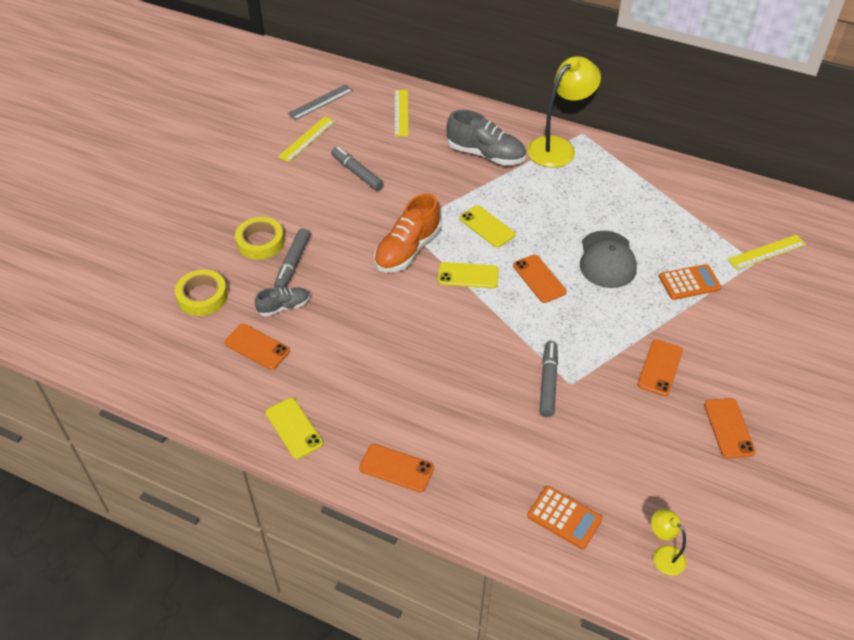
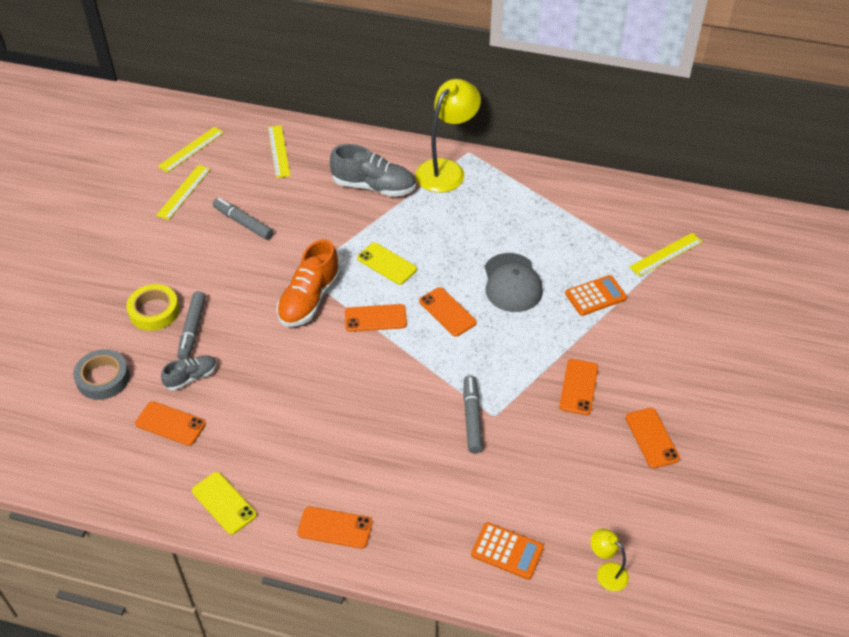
camera: 10 degrees left, 0 degrees up
yellow tape [175,270,228,316] -> grey tape [73,349,130,400]
grey ruler [287,84,353,120] -> yellow ruler [158,127,224,173]
yellow phone [438,262,499,288] -> orange phone [345,304,407,332]

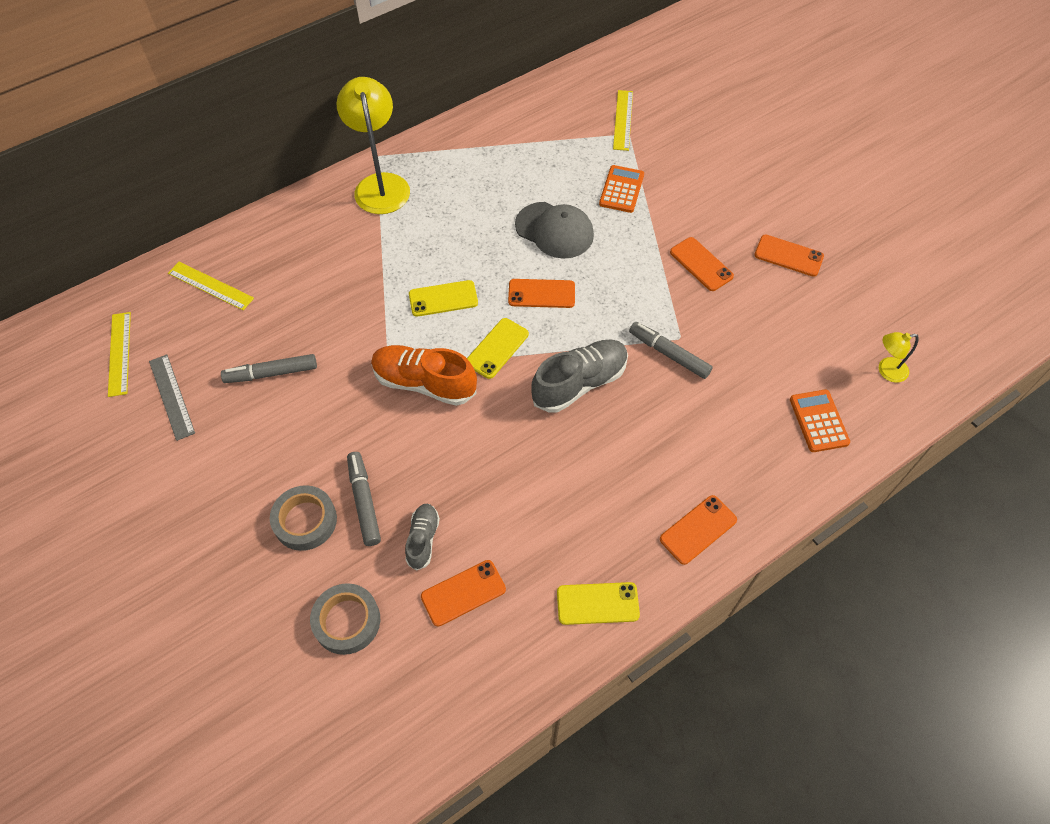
camera: 50 degrees left, 10 degrees up
yellow tape [127,284,179,331] -> grey tape [270,485,337,551]
yellow ruler [156,165,211,220] -> grey ruler [149,354,195,441]
grey marker [177,291,206,360] -> grey marker turned 150 degrees counterclockwise [347,452,381,546]
orange shoe [277,239,341,327] -> orange shoe turned 135 degrees clockwise [371,345,477,406]
grey shoe [330,144,415,197] -> grey shoe moved to [531,339,628,413]
orange phone [345,304,407,332] -> yellow phone [467,318,529,379]
orange calculator [471,522,544,580] -> orange calculator turned 75 degrees counterclockwise [790,390,850,452]

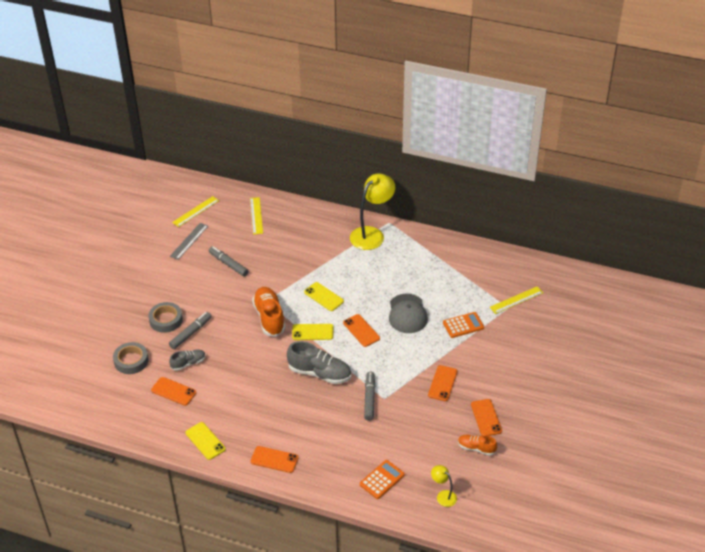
camera: 55 degrees right, 15 degrees down
none -> orange shoe [458,435,497,456]

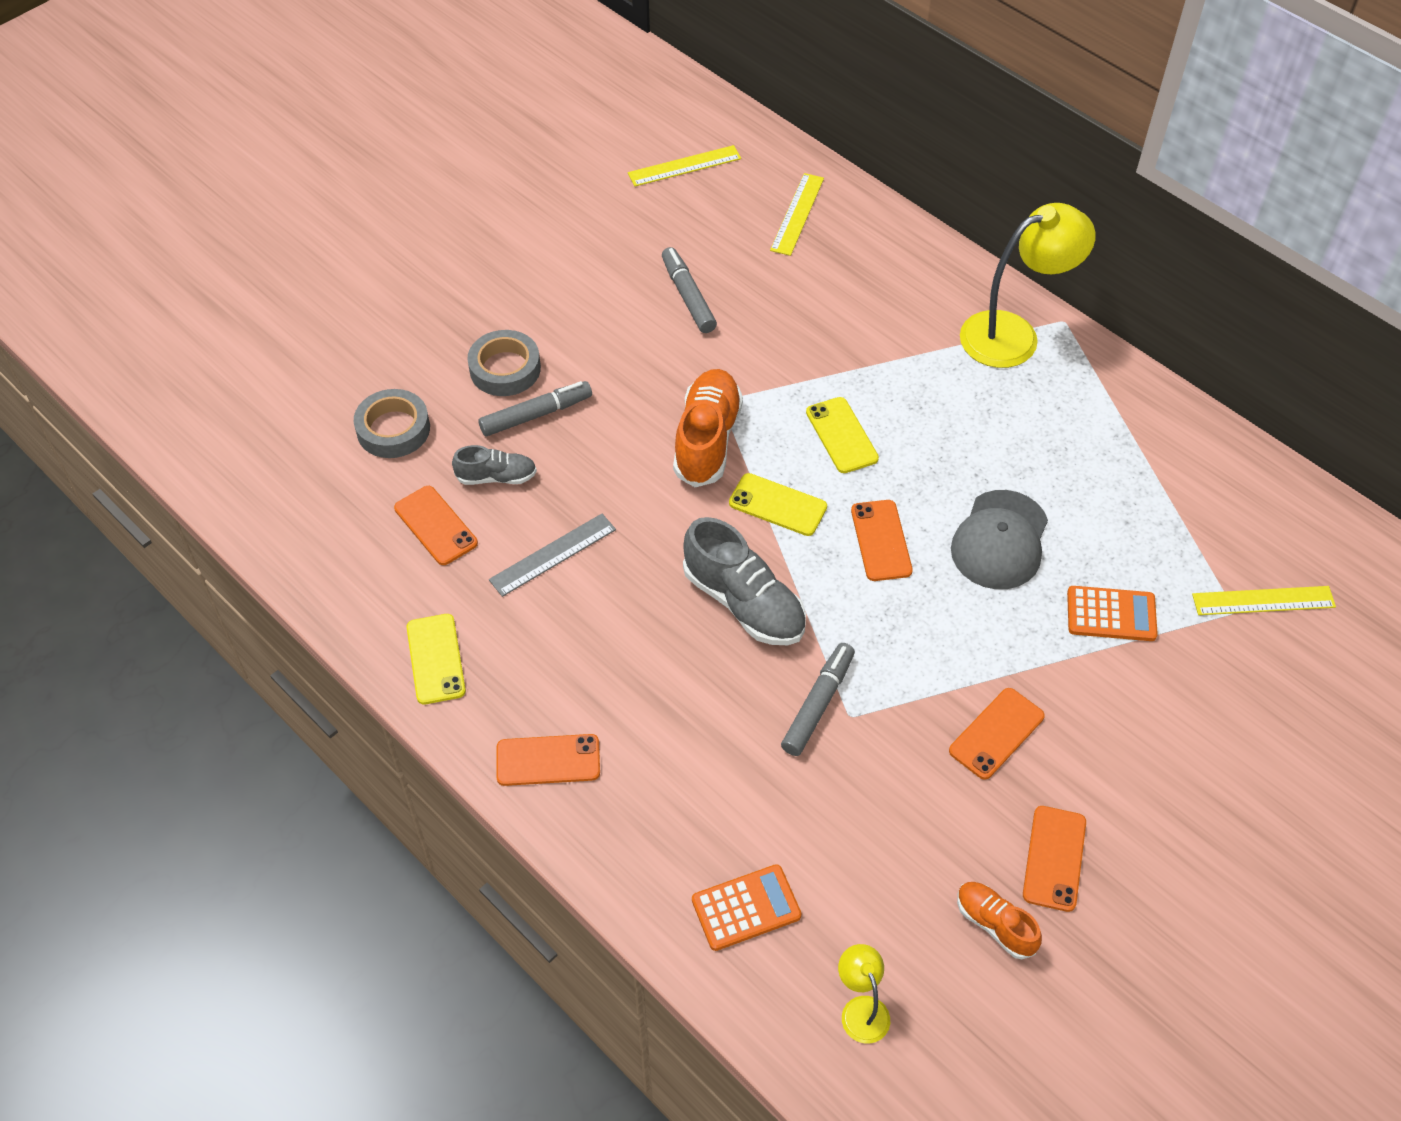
camera: 25 degrees right, 10 degrees up
grey ruler [170,223,208,260] -> grey ruler moved to [489,514,616,597]
orange phone [251,446,299,473] -> orange phone turned 45 degrees counterclockwise [496,734,600,786]

